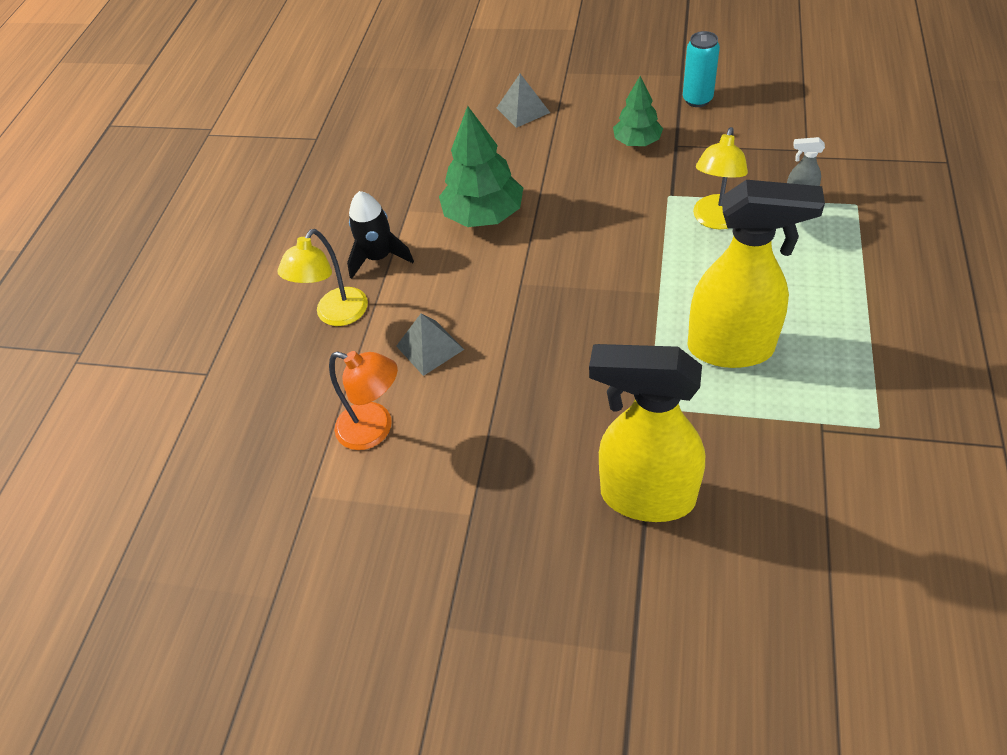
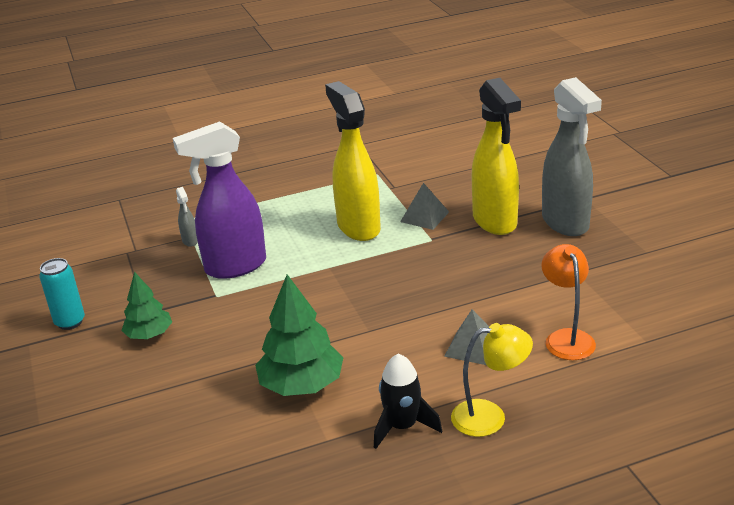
camera: 125 degrees left, 20 degrees down
grey pyramid [497,74,550,128] -> grey pyramid moved to [400,183,449,230]
yellow lamp [693,127,748,229] -> purple spray bottle [173,121,266,279]
none -> grey spray bottle [542,77,602,236]

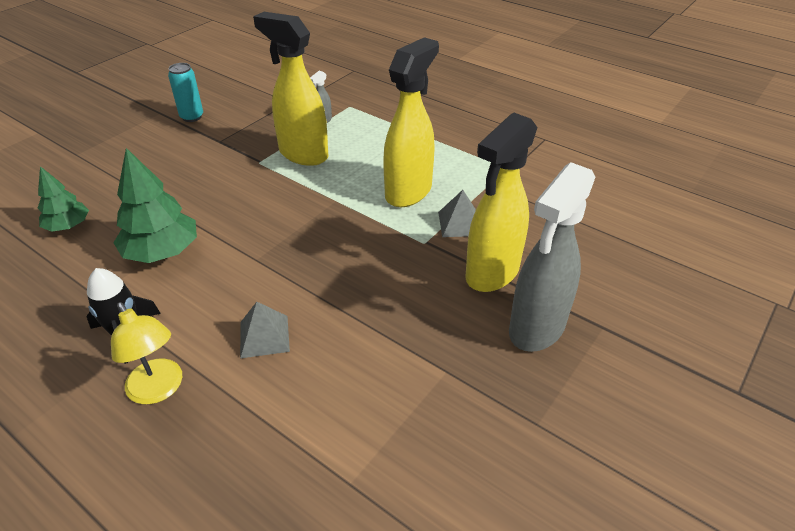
camera: 55 degrees right, 10 degrees up
green tree [121,272,172,339] -> green tree moved to [38,166,89,232]
purple spray bottle [173,121,266,279] -> yellow spray bottle [253,12,328,166]
orange lamp [541,244,596,360] -> none

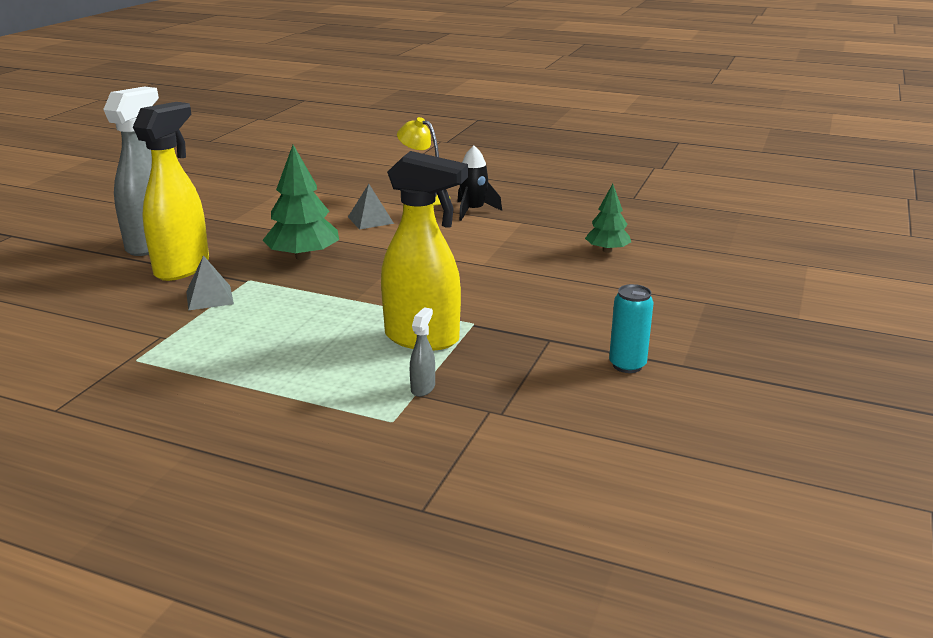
camera: 165 degrees right, 15 degrees down
green tree [113,148,197,263] -> green tree moved to [262,145,339,260]
yellow spray bottle [383,37,439,207] -> none

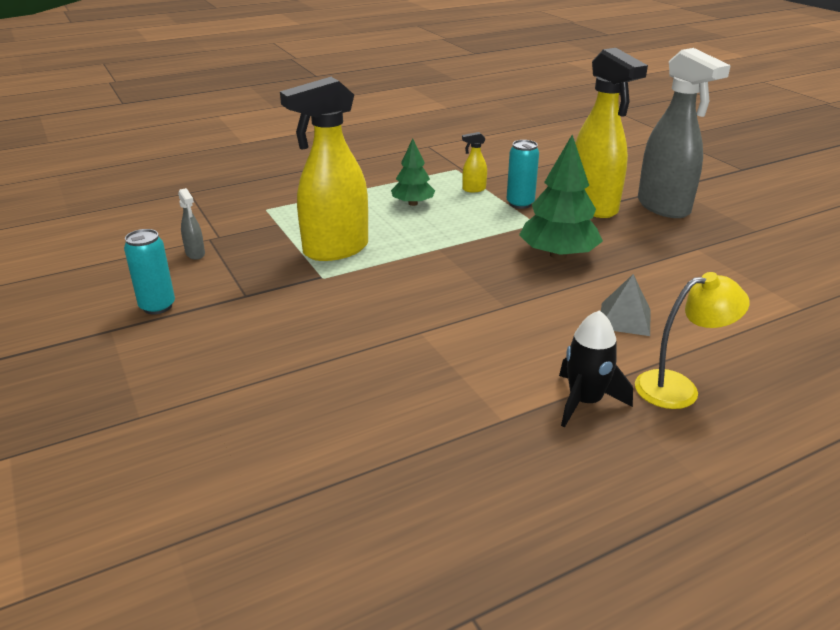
camera: 130 degrees right, 5 degrees up
grey pyramid [186,255,234,311] -> turquoise can [507,140,539,209]
grey spray bottle [410,307,435,397] -> grey spray bottle moved to [178,188,205,260]
green tree [585,184,631,253] -> green tree moved to [391,138,435,206]
none -> yellow spray bottle [462,132,487,192]

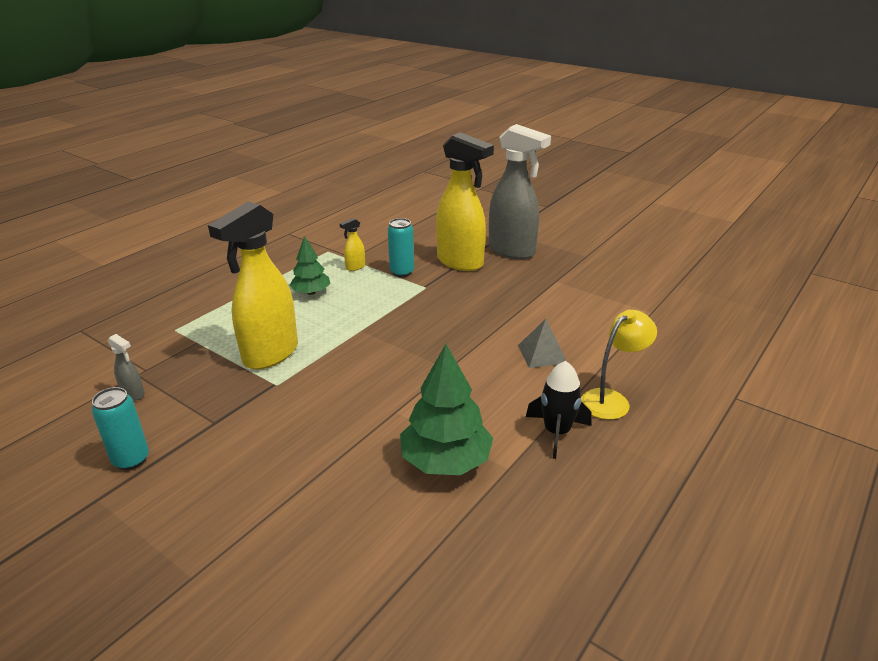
camera: 25 degrees left, 0 degrees up
green tree [519,135,603,259] -> green tree moved to [400,344,493,475]

